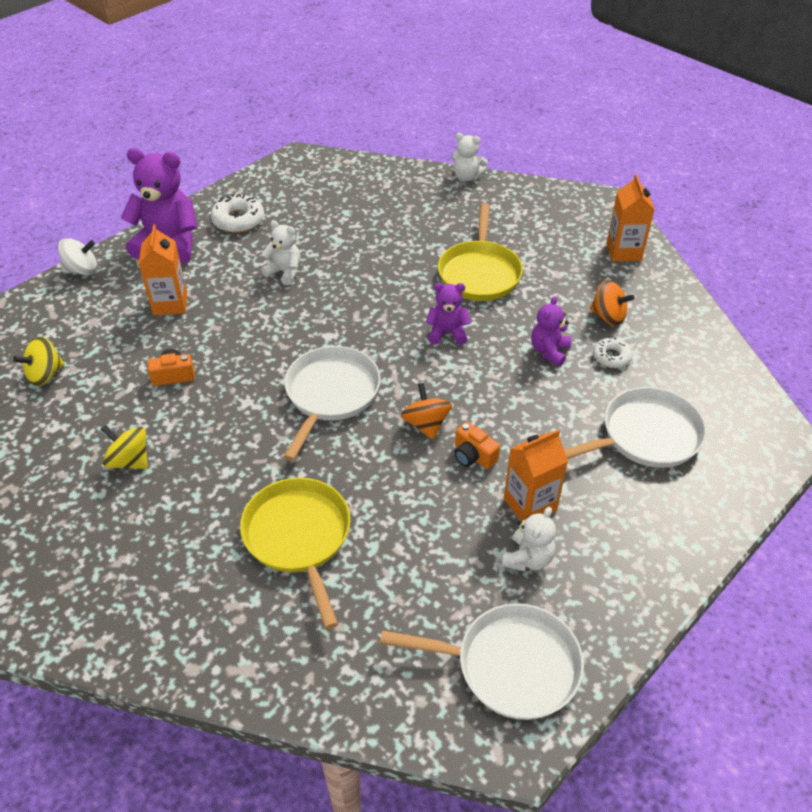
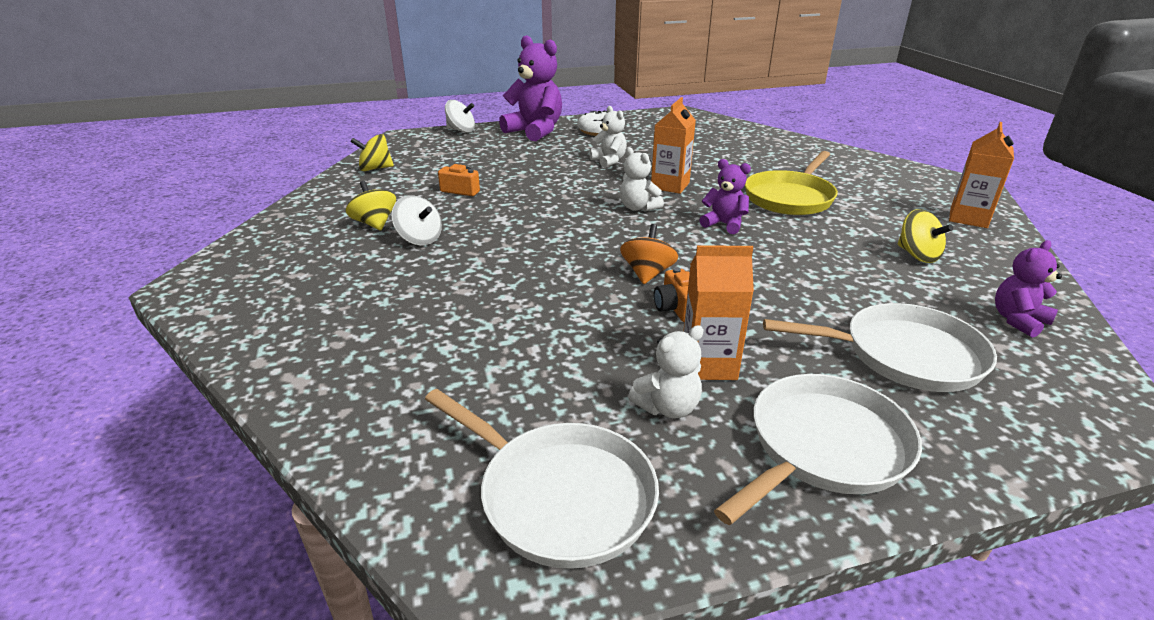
camera: 30 degrees right, 15 degrees down
orange carton [138,224,187,315] -> orange carton moved to [651,97,696,194]
yellow pan [240,477,350,629] -> none
white pan [283,346,381,461] -> white pan moved to [714,374,922,525]
white teddy bear [452,133,488,181] -> white teddy bear moved to [620,147,664,212]
purple teddy bear [531,296,572,366] -> purple teddy bear moved to [995,240,1062,338]
orange spinning top [590,280,634,326] -> yellow spinning top [898,209,953,263]
white donut [593,337,633,368] -> none
none -> white spinning top [392,196,442,245]

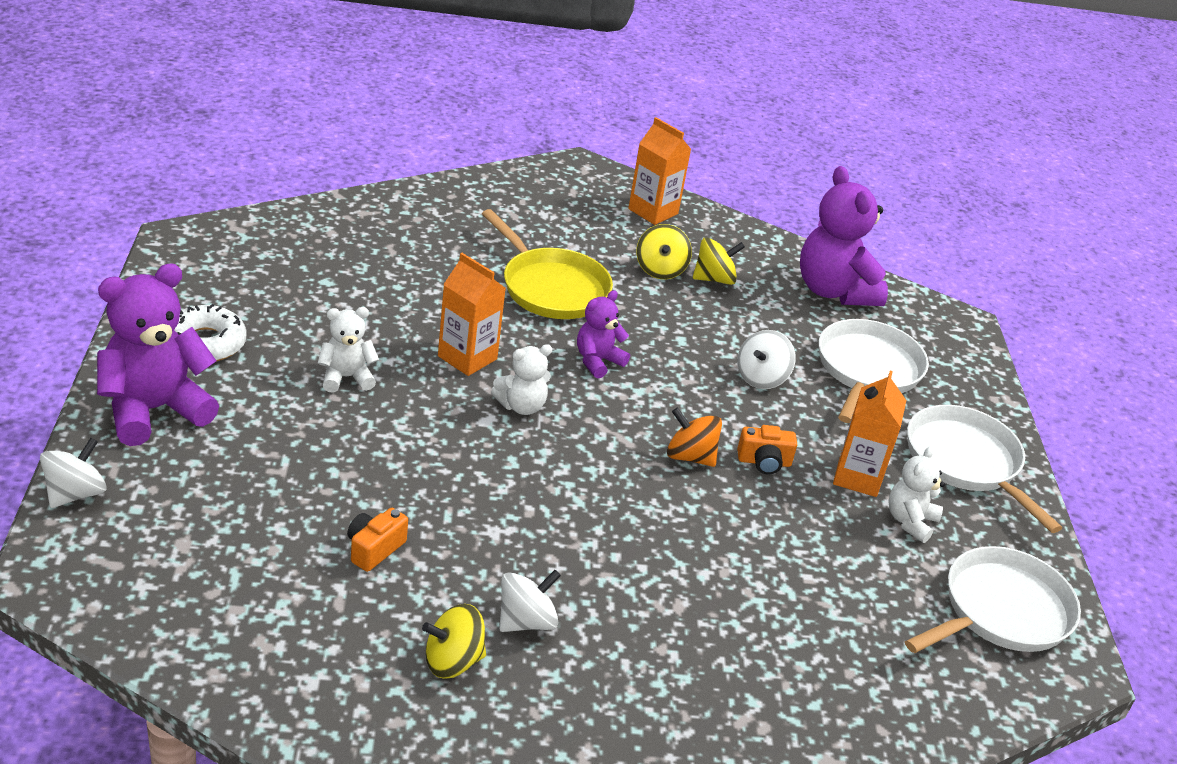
camera: 80 degrees left, 5 degrees up
yellow spinning top [350,134,394,171] -> yellow spinning top moved to [636,224,692,279]
white teddy bear [628,325,704,419] -> white teddy bear turned 135 degrees counterclockwise [888,446,945,543]
purple teddy bear [995,240,1062,338] -> purple teddy bear [800,166,888,306], size x1.87
none -> white spinning top [737,330,796,389]

